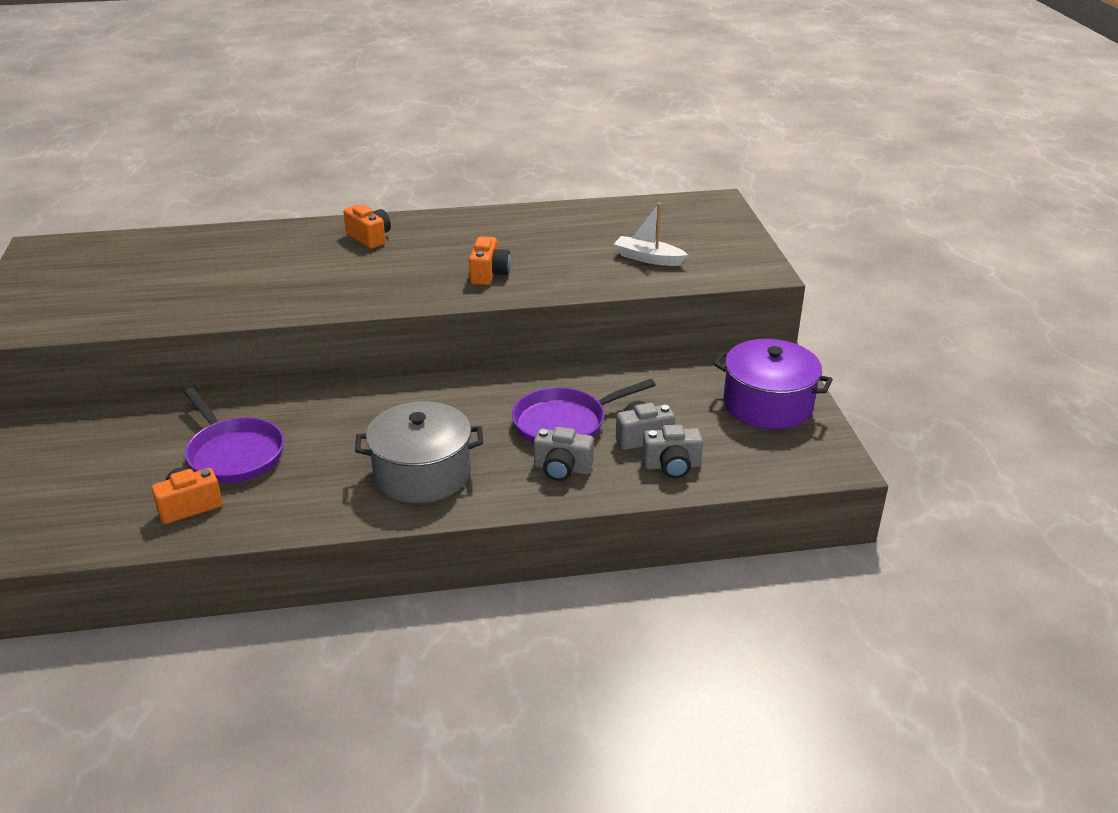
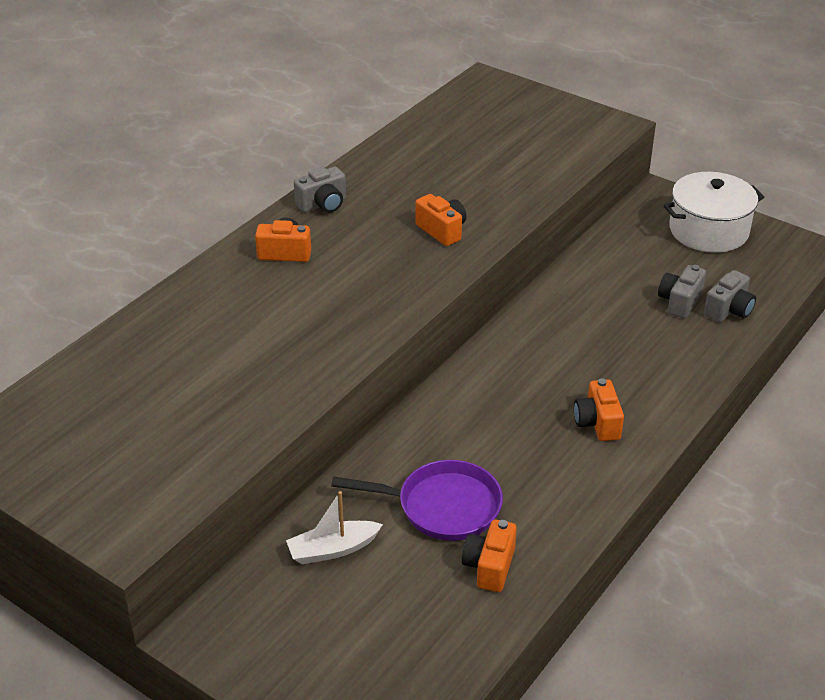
camera: 45 degrees left, 5 degrees up
grey pot [355,401,483,503] -> orange camera [574,378,624,441]
purple pan [512,379,655,444] -> none
grey camera [534,427,594,481] -> grey camera moved to [294,166,346,213]
white boat [614,203,688,266] -> white boat moved to [286,491,383,564]
purple pot [713,339,833,429] -> white pot [663,172,764,253]

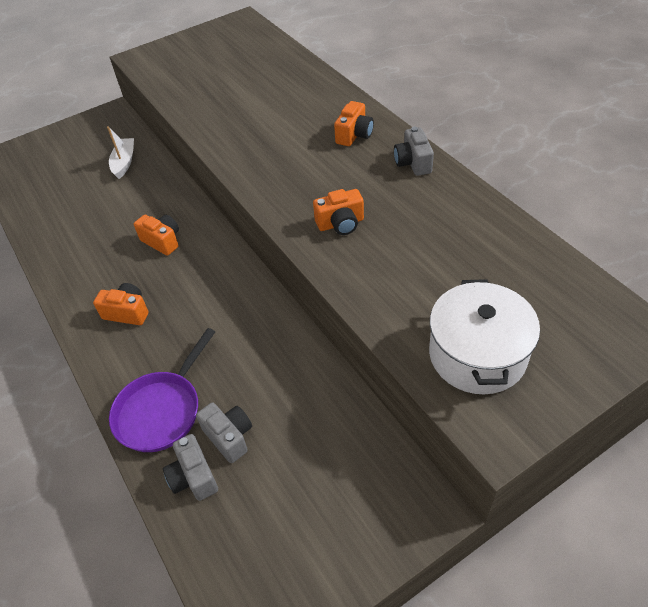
camera: 115 degrees right, 10 degrees up
purple pan [331,460,503,541] -> purple pan moved to [109,328,215,452]
orange camera [462,519,517,592] -> orange camera moved to [134,215,179,256]
white pot [663,172,764,253] -> white pot moved to [429,279,540,394]

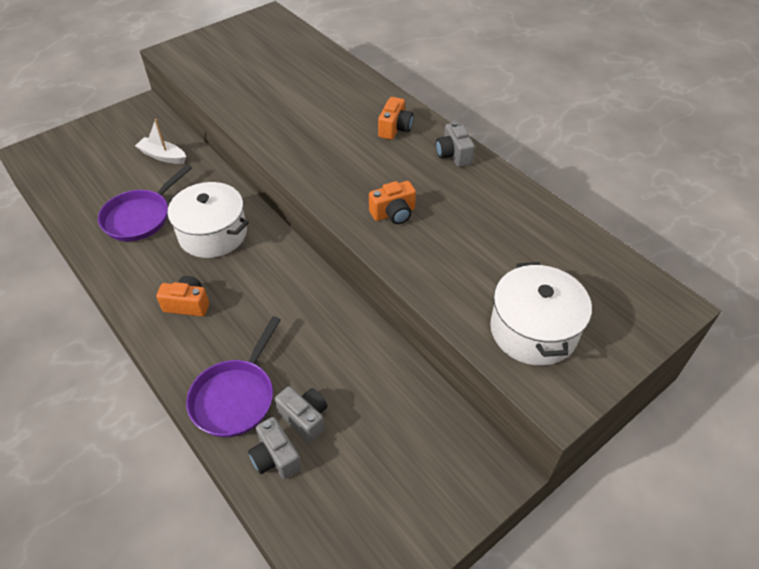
camera: 10 degrees left, 0 degrees up
white boat [107,126,134,179] -> white boat turned 60 degrees counterclockwise [135,119,186,164]
orange camera [134,215,179,256] -> white pot [166,182,249,258]
none -> purple pan [98,164,192,241]

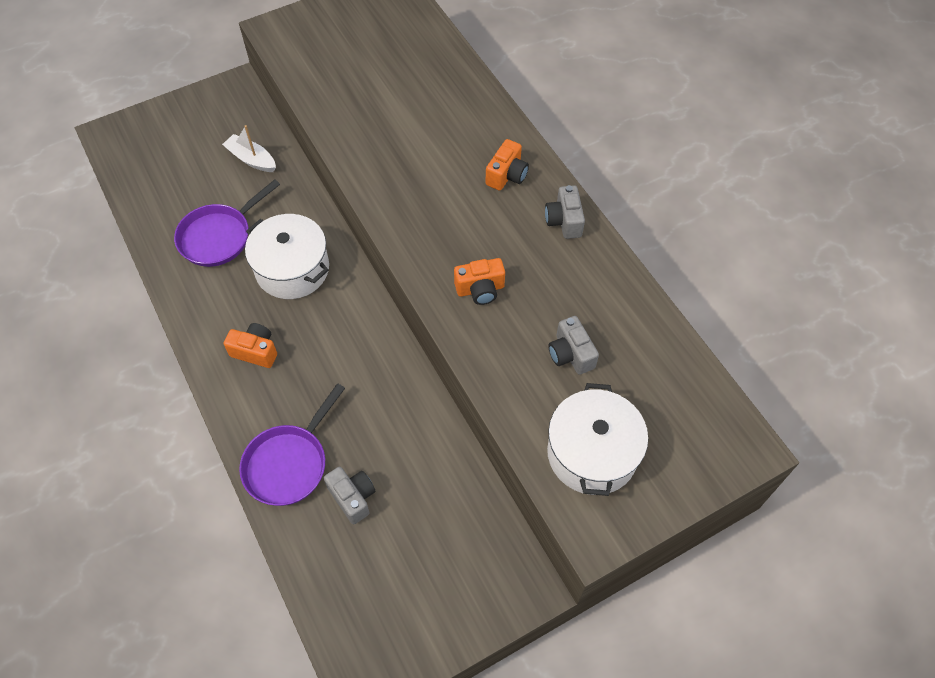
camera: 10 degrees right, 10 degrees up
grey camera [248,417,302,479] -> grey camera moved to [548,316,599,375]

